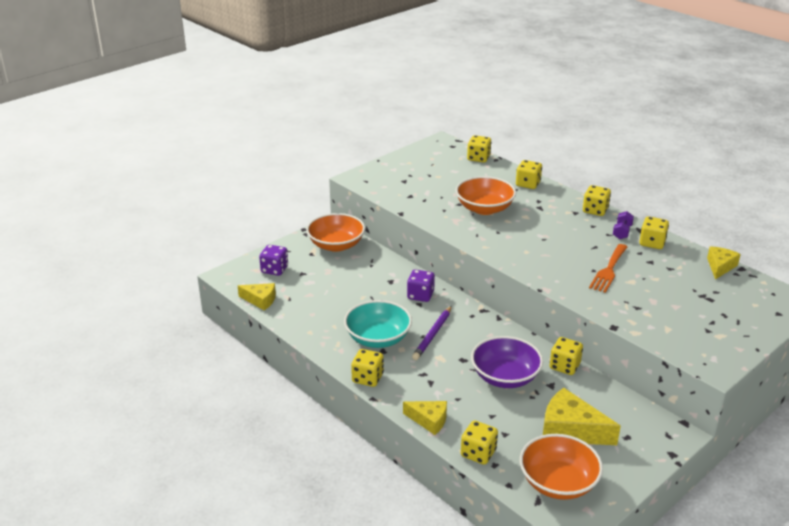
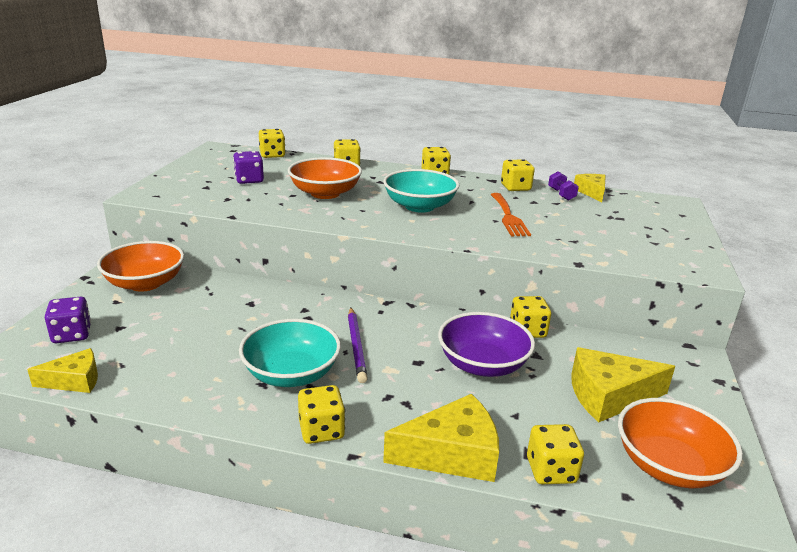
camera: 35 degrees left, 5 degrees down
yellow cheese [403,401,447,435] -> yellow cheese [383,394,499,482], size x1.63
purple dice [407,270,435,302] -> purple dice moved to [233,151,264,184]
purple dumbbell [613,211,634,239] -> purple dumbbell moved to [548,171,579,201]
none -> turquoise bowl [383,169,459,213]

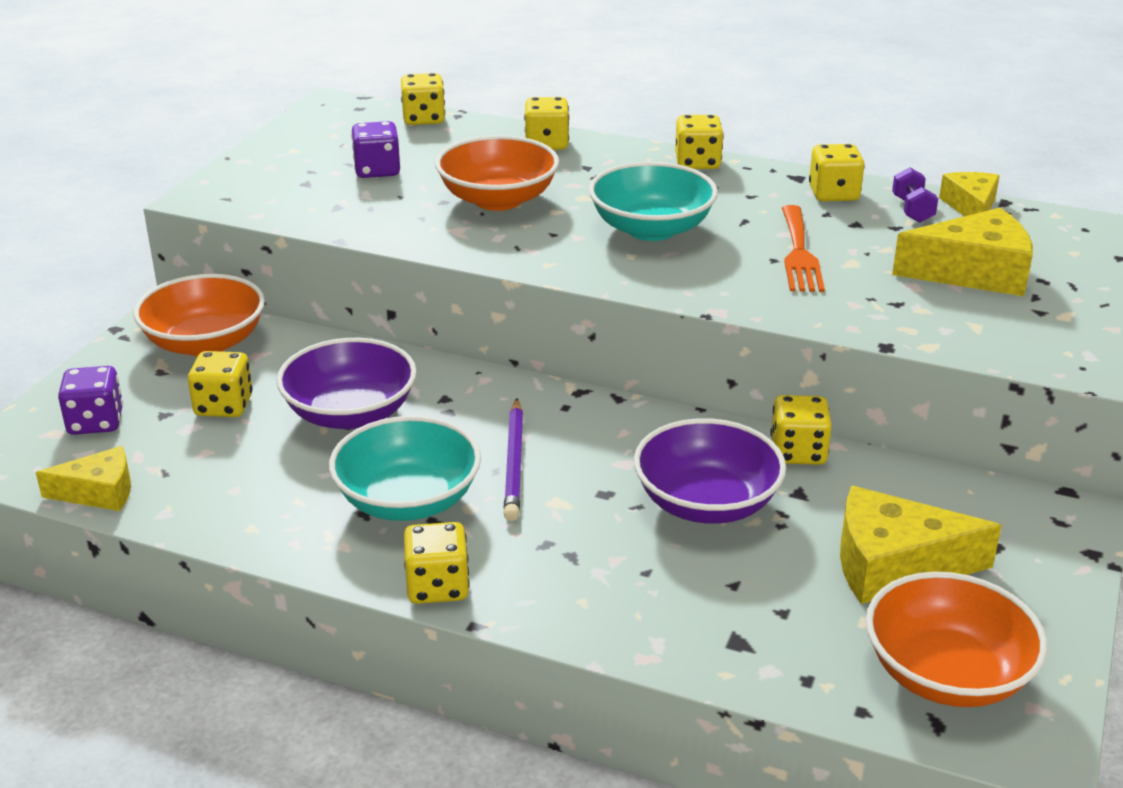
camera: 10 degrees right, 5 degrees up
yellow cheese [383,394,499,482] -> yellow cheese moved to [892,208,1033,296]
yellow dice [527,424,584,484] -> yellow dice moved to [188,351,252,417]
none -> purple bowl [276,338,417,429]

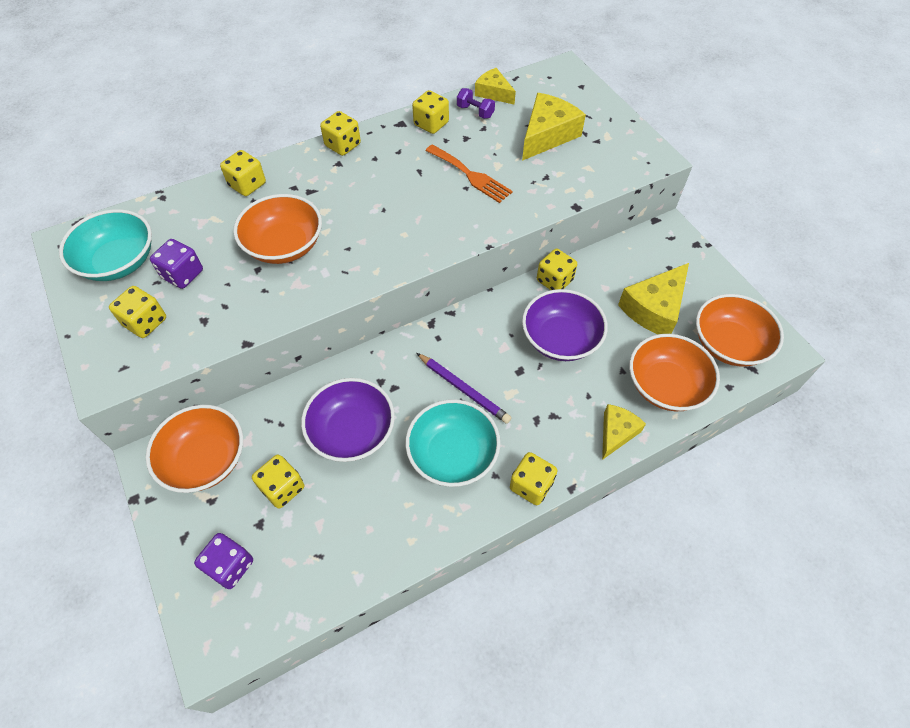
camera: 50 degrees left, 25 degrees up
yellow cheese [36,446,131,511] -> yellow cheese moved to [602,404,646,460]
yellow dice [401,73,445,125] -> yellow dice moved to [109,286,166,338]
turquoise bowl [589,162,718,241] -> turquoise bowl moved to [59,209,152,281]
none -> orange bowl [629,334,720,411]

